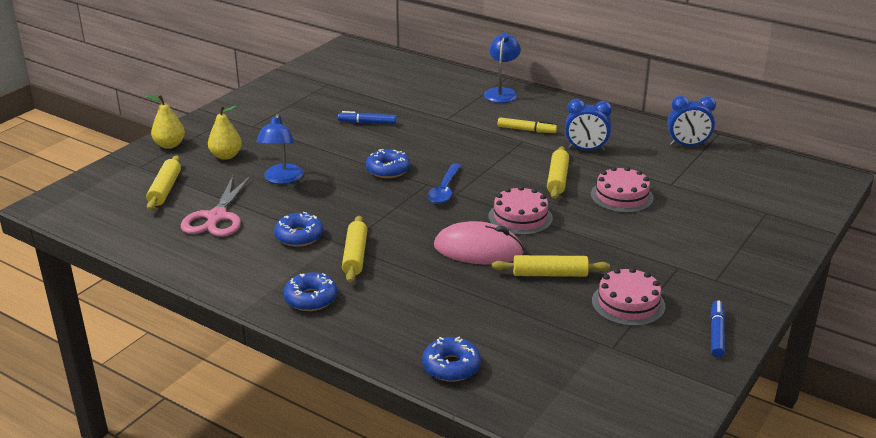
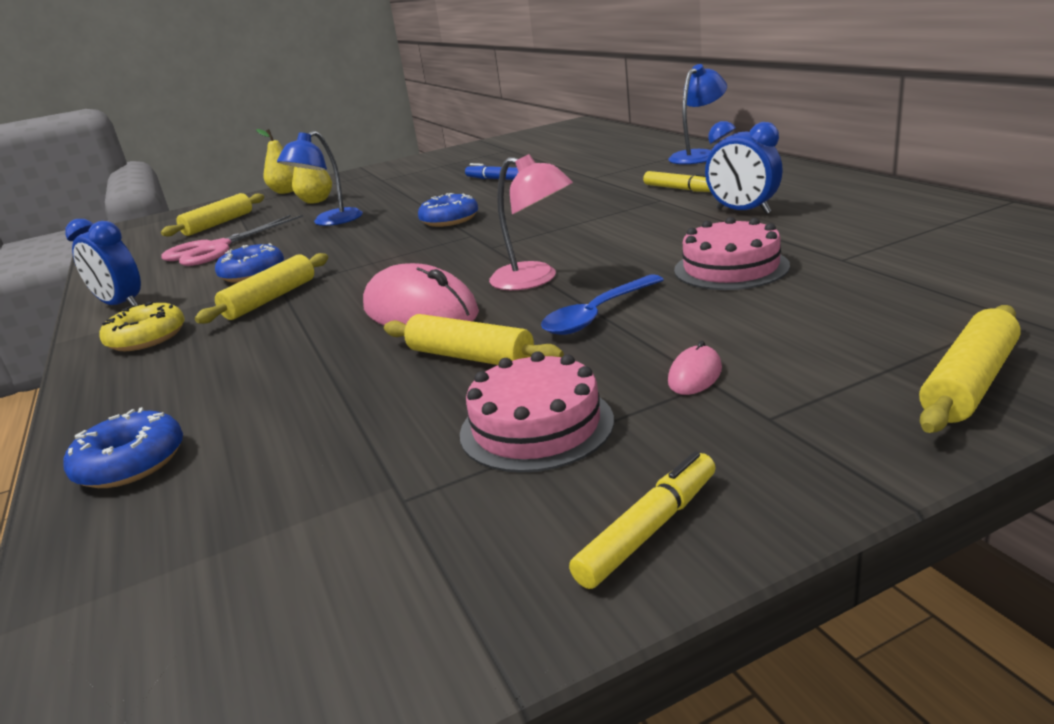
camera: 35 degrees right, 5 degrees down
blue donut [283,272,338,311] -> yellow donut [99,302,185,351]
blue spoon [427,163,461,204] -> blue spoon moved to [541,274,664,335]
pink cake [488,186,553,235] -> pink lamp [489,154,573,290]
yellow rolling pin [547,146,569,199] -> yellow rolling pin moved to [919,305,1021,433]
blue clock [667,96,716,146] -> blue clock moved to [65,219,141,306]
blue marker [710,300,725,358] -> yellow marker [569,452,716,589]
none -> pink mouse [668,341,722,395]

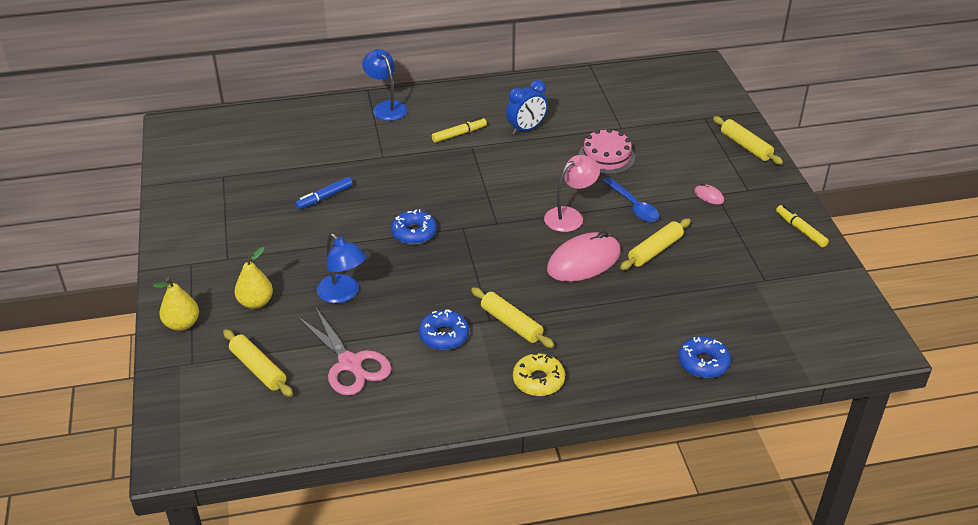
camera: 80 degrees left, 15 degrees up
blue clock [65,219,141,306] -> none
pink cake [460,351,614,473] -> none

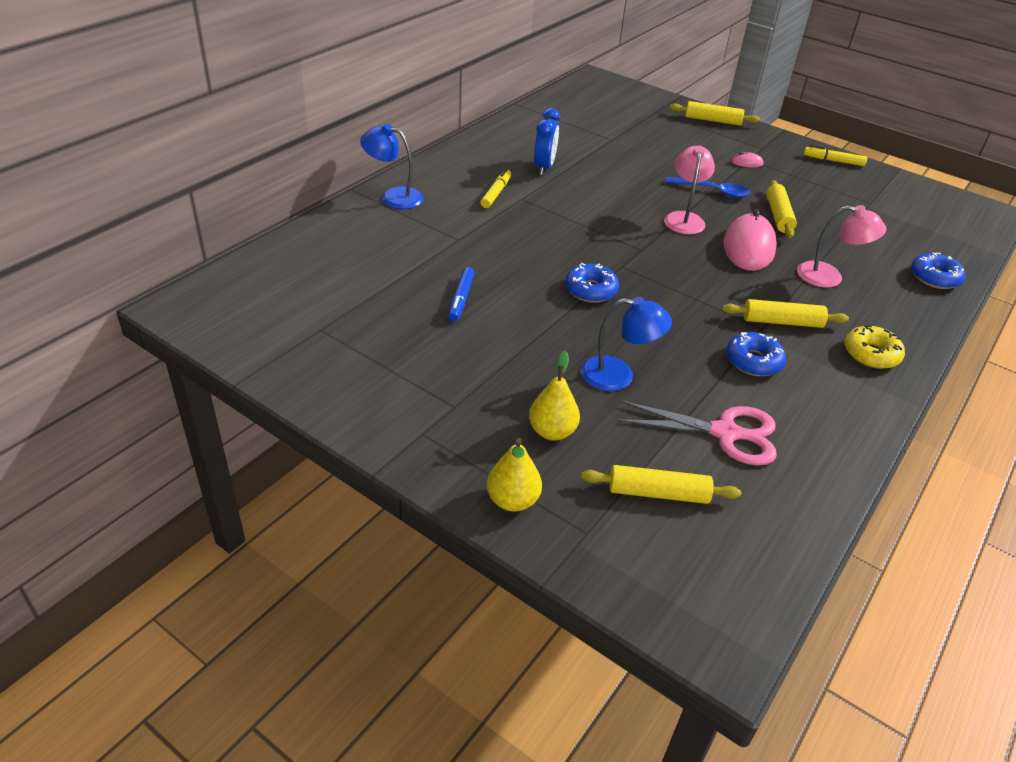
camera: 45 degrees left, 0 degrees up
pink cake [579,128,635,174] -> none
none -> pink lamp [797,205,887,288]

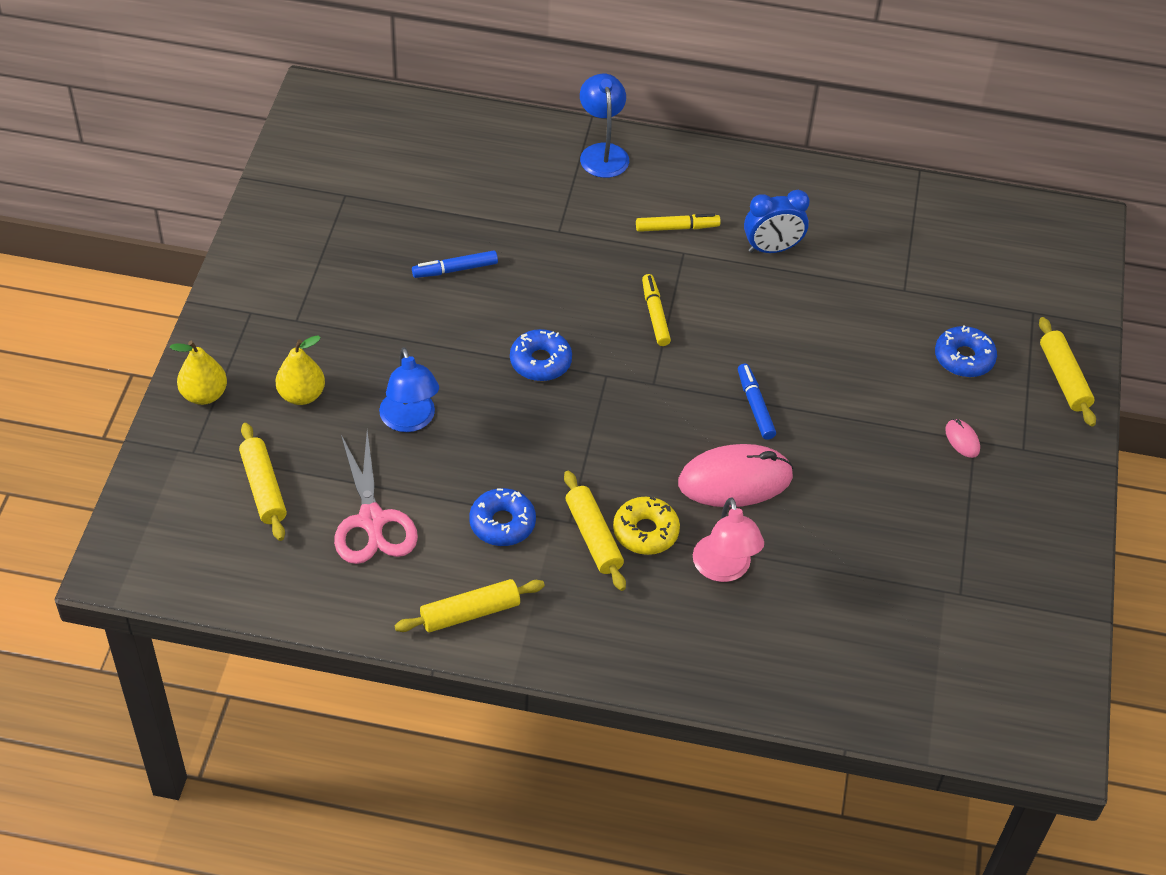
camera: 65 degrees right, 10 degrees up
pink lamp [664,146,715,234] -> blue marker [738,364,776,440]
blue spoon [665,177,751,198] -> none
yellow rolling pin [767,180,797,238] -> yellow rolling pin moved to [395,579,545,632]
yellow marker [804,145,867,166] -> yellow marker moved to [642,274,671,346]
yellow donut [845,324,905,369] -> yellow donut moved to [613,497,680,555]
blue donut [911,253,965,289] -> blue donut moved to [935,326,997,377]

